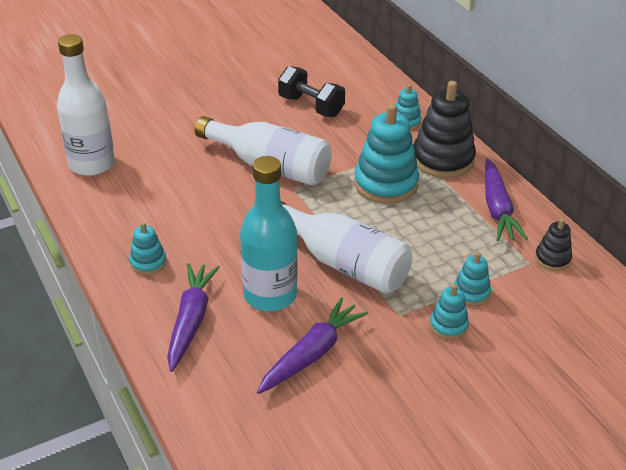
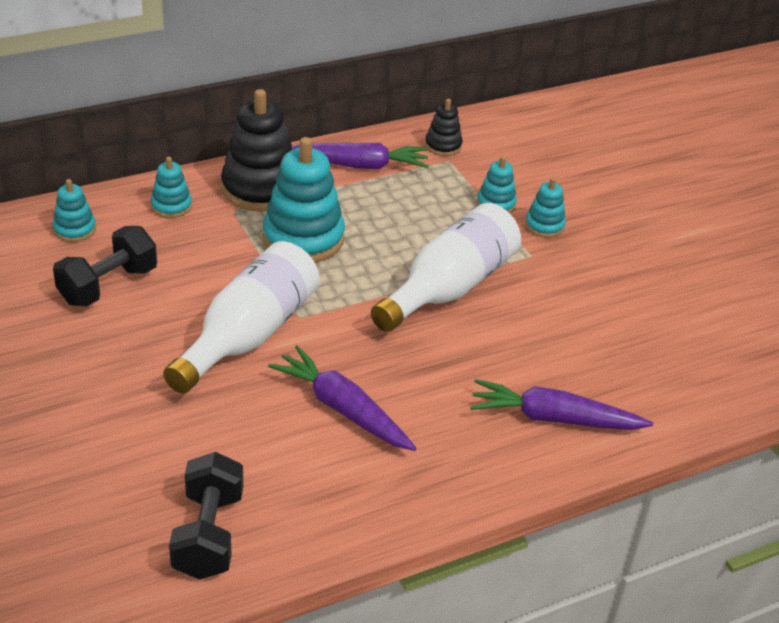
camera: 90 degrees left, 0 degrees up
white bottle [57,34,115,176] -> black dumbbell [169,452,243,580]
turquoise stacking toy [130,222,167,275] -> turquoise stacking toy moved to [52,179,96,242]
turquoise bottle [240,156,298,311] -> none
purple carrot [257,297,368,394] -> purple carrot moved to [268,345,417,451]

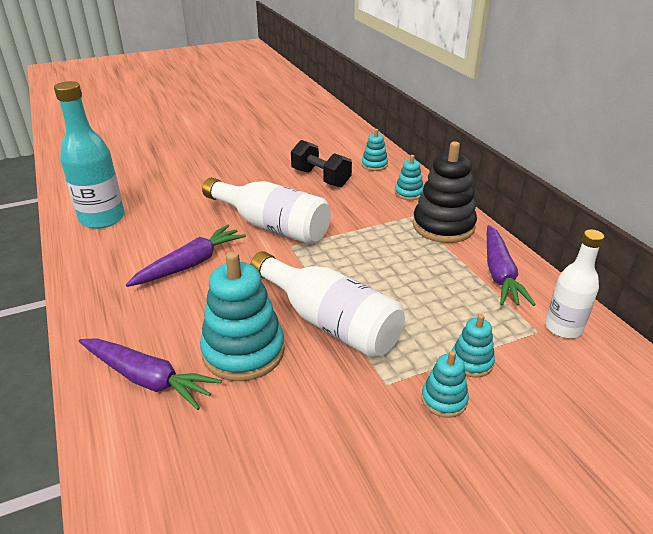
camera: 95 degrees right, 5 degrees down
black dumbbell [169,452,243,580] -> turquoise bottle [54,81,125,229]
turquoise stacking toy [263,137,345,263] -> turquoise stacking toy moved to [200,251,285,381]
black stacking toy [425,99,463,156] -> white bottle [545,229,604,338]
purple carrot [470,379,653,430] -> purple carrot turned 105 degrees clockwise [79,338,222,410]

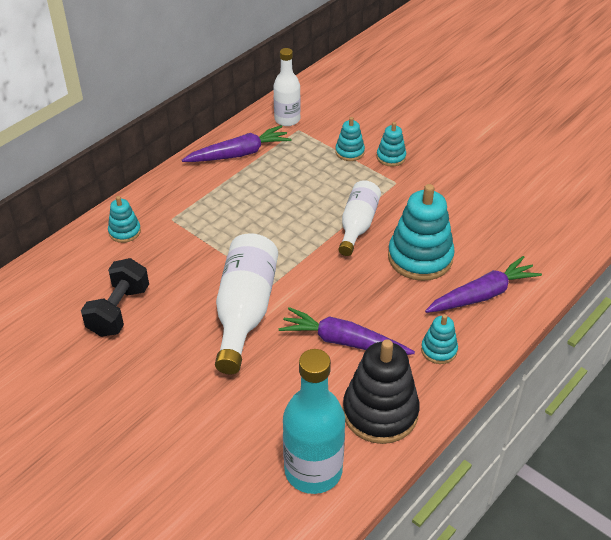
camera: 115 degrees left, 10 degrees up
purple carrot [79,338,222,410] -> purple carrot turned 60 degrees clockwise [425,256,542,313]
white bottle [250,251,405,358] -> white bottle [339,180,381,256], size x0.64
turquoise stacking toy [362,129,388,171] -> turquoise stacking toy moved to [421,314,458,364]
black stacking toy [413,141,477,243] -> black stacking toy moved to [343,339,420,444]

